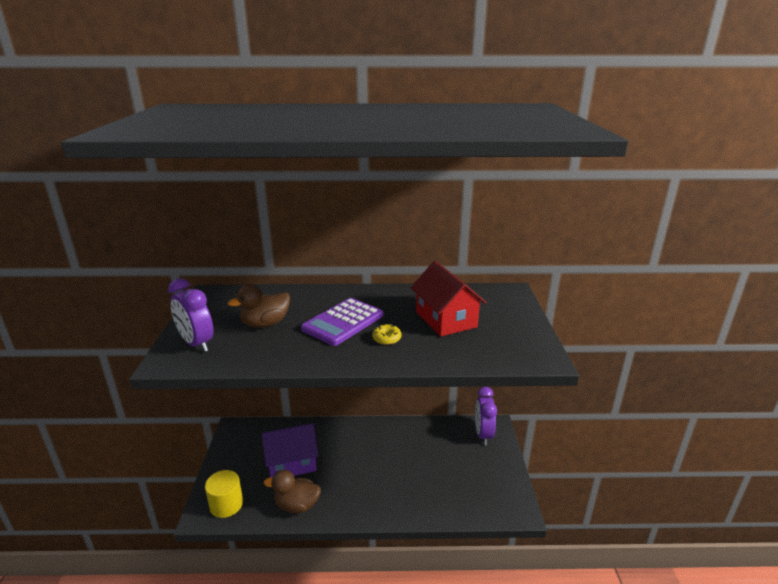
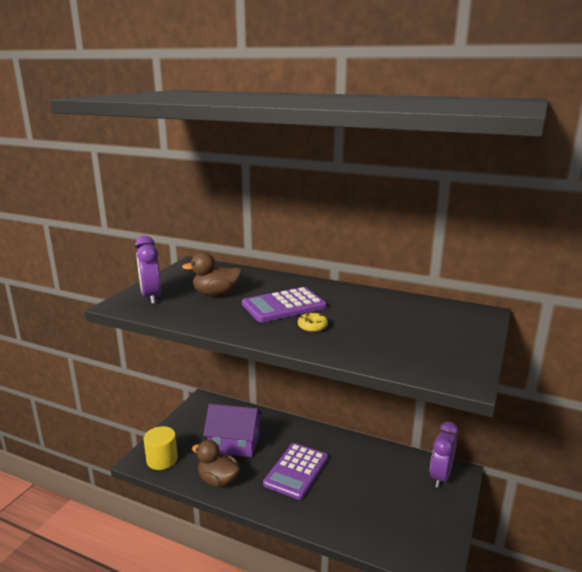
camera: 25 degrees right, 5 degrees down
red house [411,261,487,336] -> none
none -> purple calculator [263,443,328,500]

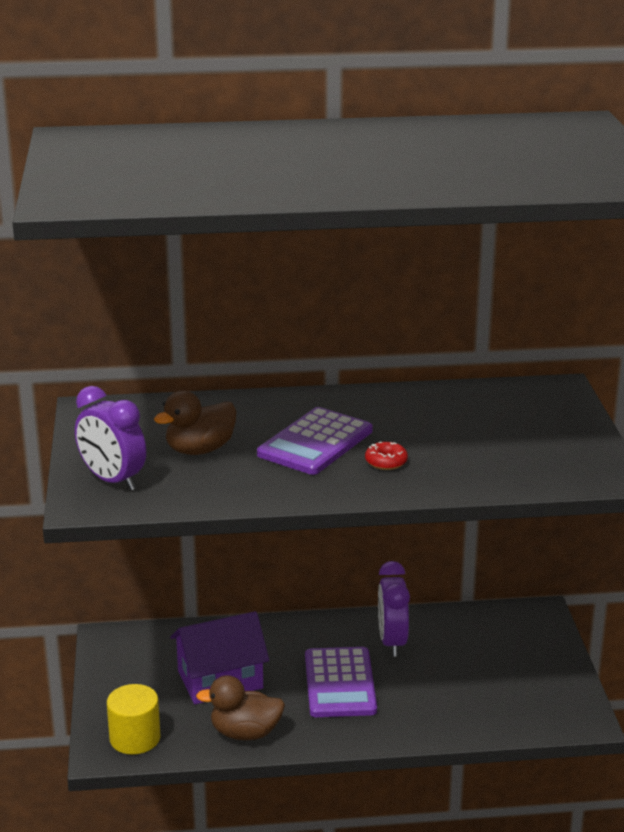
camera: 30 degrees left, 5 degrees up
yellow donut [298,312,328,332] -> red donut [365,442,408,470]
purple clock [430,421,458,488] -> purple clock moved to [378,561,410,656]

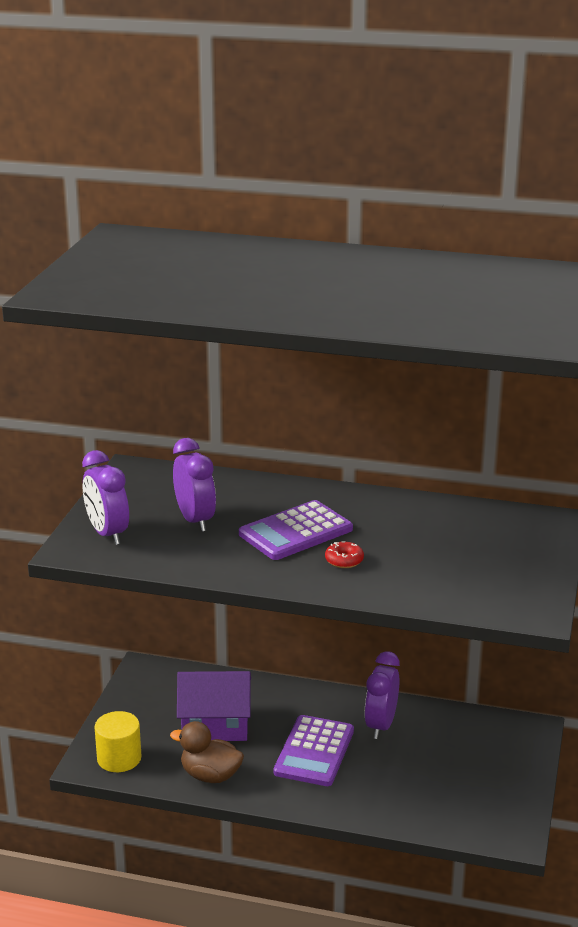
camera: 20 degrees right, 0 degrees up
brown duck [154,390,237,455] -> purple clock [173,438,216,532]

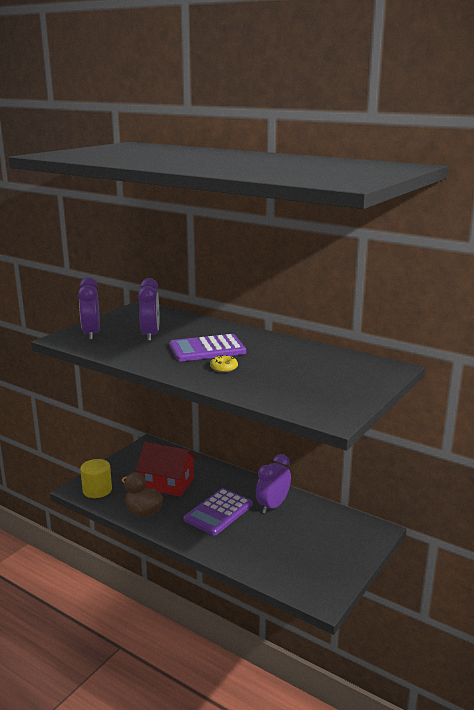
camera: 20 degrees right, 5 degrees down
purple house [177,671,251,741] -> red house [136,442,197,497]
red donut [325,541,364,568] -> yellow donut [210,355,238,372]

